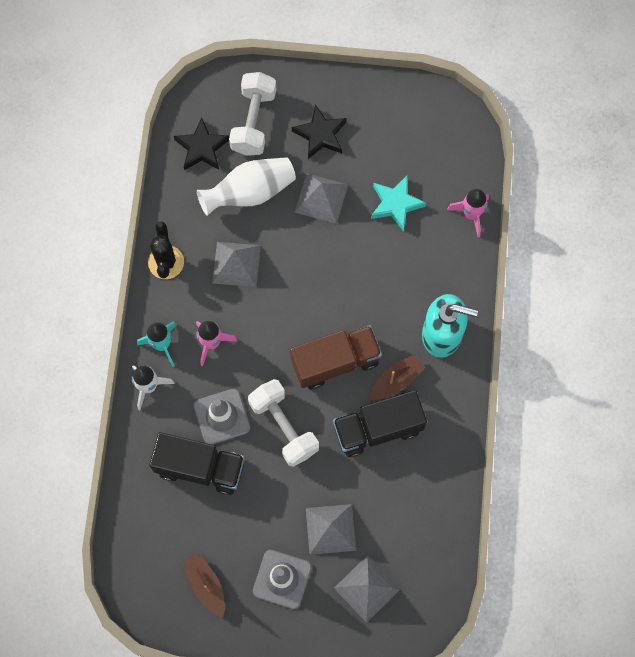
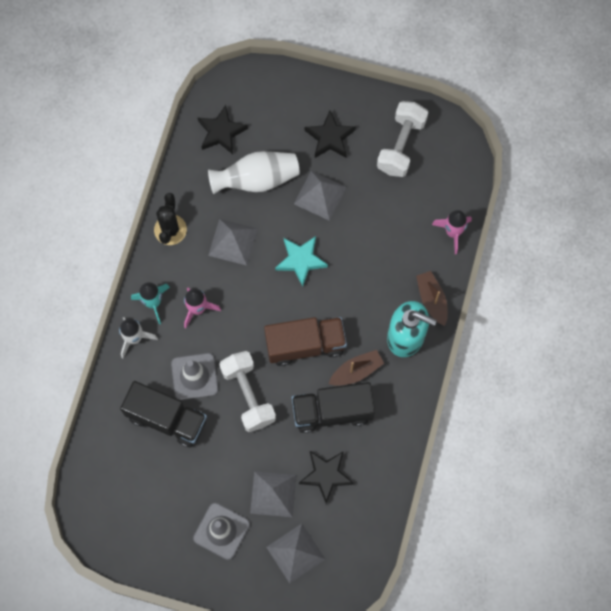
camera: 10 degrees right, 0 degrees up
brown boat [183,553,225,617] -> brown boat moved to [416,271,448,326]
white dumbbell [229,72,276,156] -> white dumbbell moved to [377,101,428,177]
turquoise star [371,175,426,232] -> turquoise star moved to [275,236,328,287]
none -> black star [299,451,354,503]

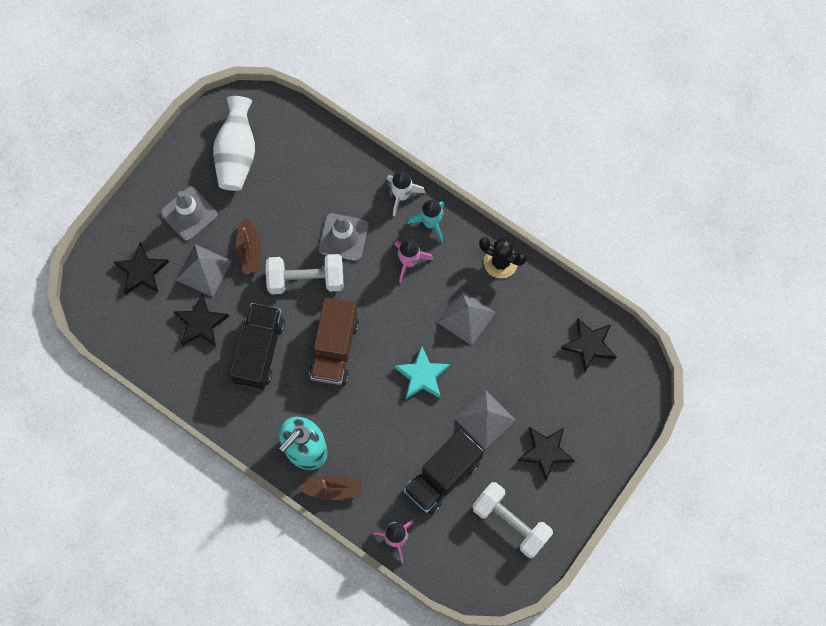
camera: 110 degrees right, 0 degrees up
black truck [120,381,207,448] -> black truck moved to [404,429,484,515]
white vase [208,151,299,194] -> white vase moved to [213,96,255,191]
grey pyramid [266,523,326,583] -> black star [113,242,169,295]
brown boat [329,350,384,386] -> brown boat moved to [236,217,261,274]

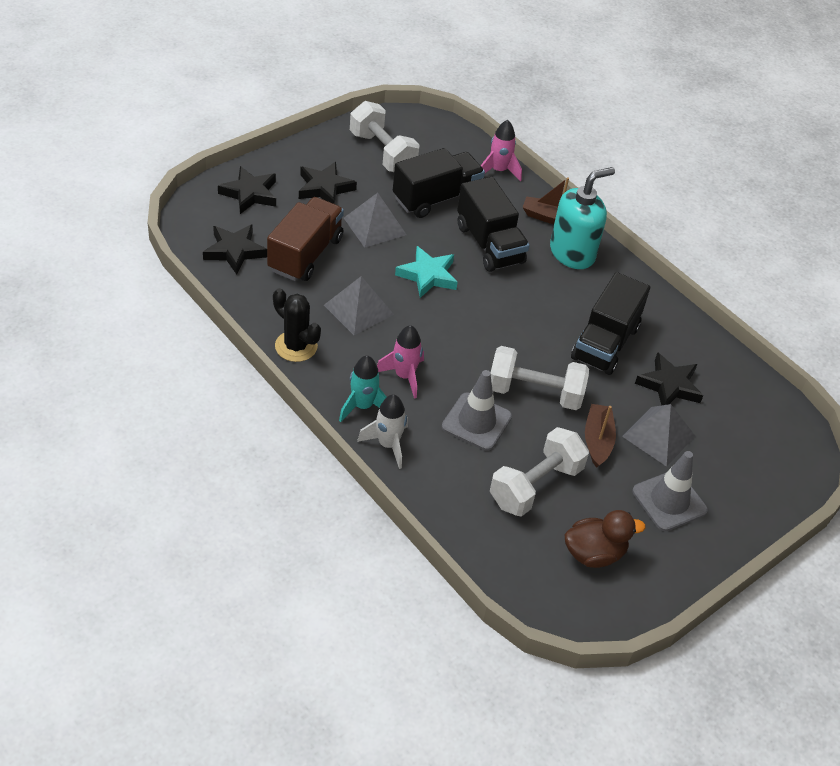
camera: 170 degrees left, 25 degrees down
black star [113,242,169,295] -> black star moved to [218,166,276,214]
white vase [213,96,255,191] -> brown duck [564,510,646,568]
brown truck [309,298,359,387] -> brown truck moved to [267,197,344,281]
none -> black truck [457,177,530,272]
none -> white dumbbell [490,427,589,517]

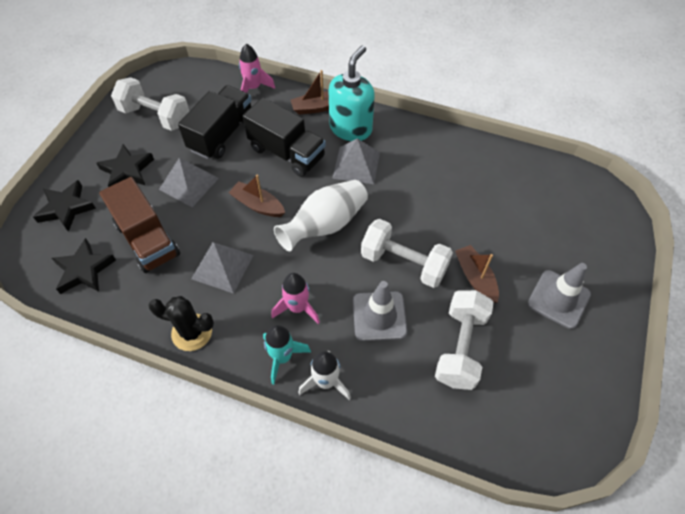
camera: 25 degrees left, 10 degrees up
brown truck [267,197,344,281] -> brown truck turned 150 degrees clockwise [99,177,180,273]
turquoise star [395,246,458,298] -> brown boat [229,175,285,217]
white dumbbell [490,346,589,410] -> white dumbbell turned 45 degrees clockwise [361,219,453,288]
brown duck [564,510,646,568] -> none
black truck [571,272,650,375] -> none
grey pyramid [622,404,695,467] -> grey pyramid moved to [332,138,380,184]
black star [635,352,703,405] -> none
none -> white vase [274,180,368,251]

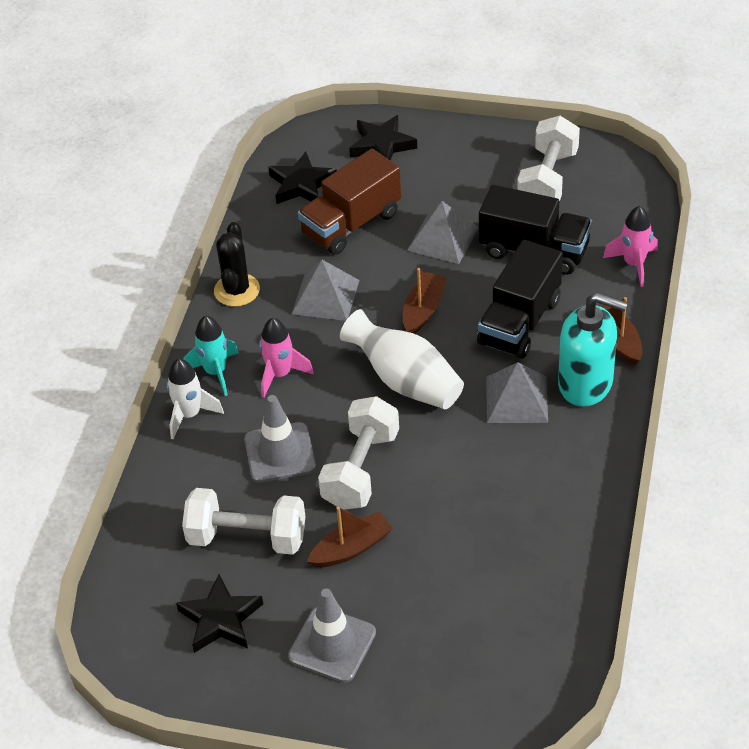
camera: 85 degrees right, 10 degrees down
black star [96,144,154,187] -> black star moved to [176,574,263,653]

